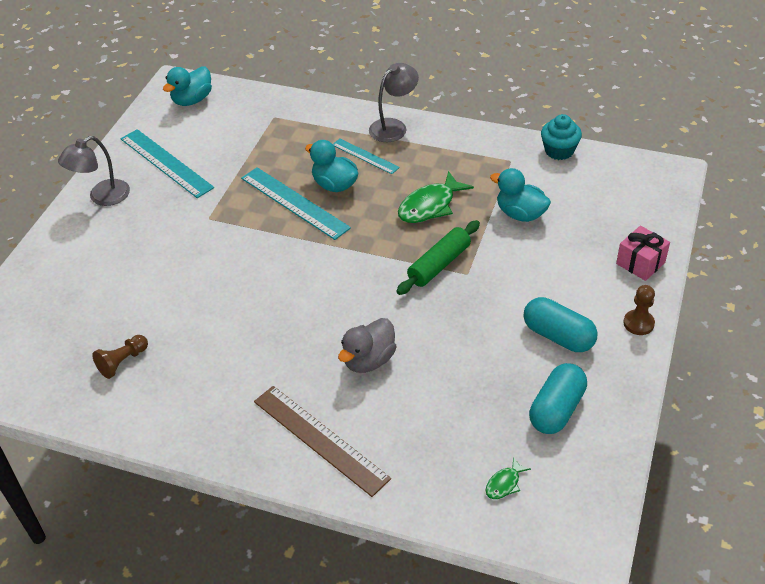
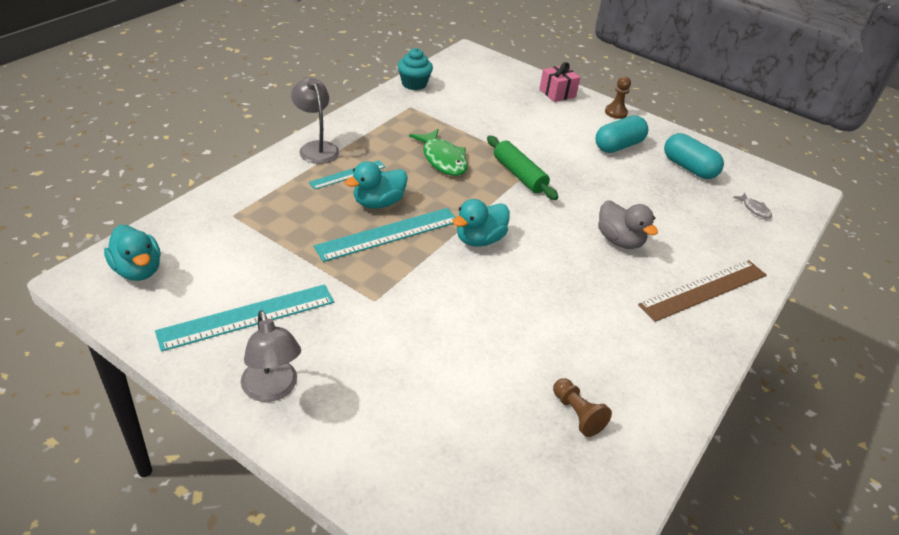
camera: 80 degrees left, 5 degrees down
green fish [486,457,531,499] -> grey fish [733,193,772,218]
turquoise duck [490,168,551,222] -> turquoise duck moved to [453,199,510,247]

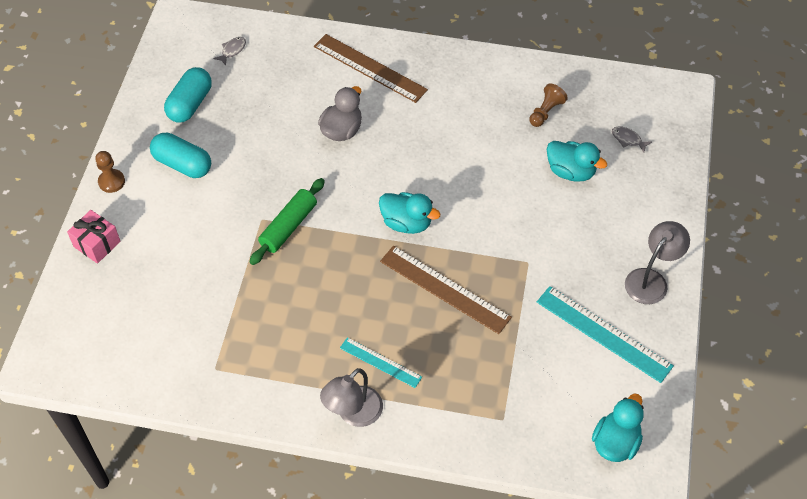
camera: 110 degrees left, 15 degrees up
turquoise ruler [314,208,456,262] -> brown ruler [380,246,512,334]
turquoise duck [345,161,408,209] -> turquoise duck moved to [547,141,607,182]
turquoise cupcake [398,48,433,90] -> none
green fish [409,129,468,176] -> none
none -> grey fish [612,126,652,153]

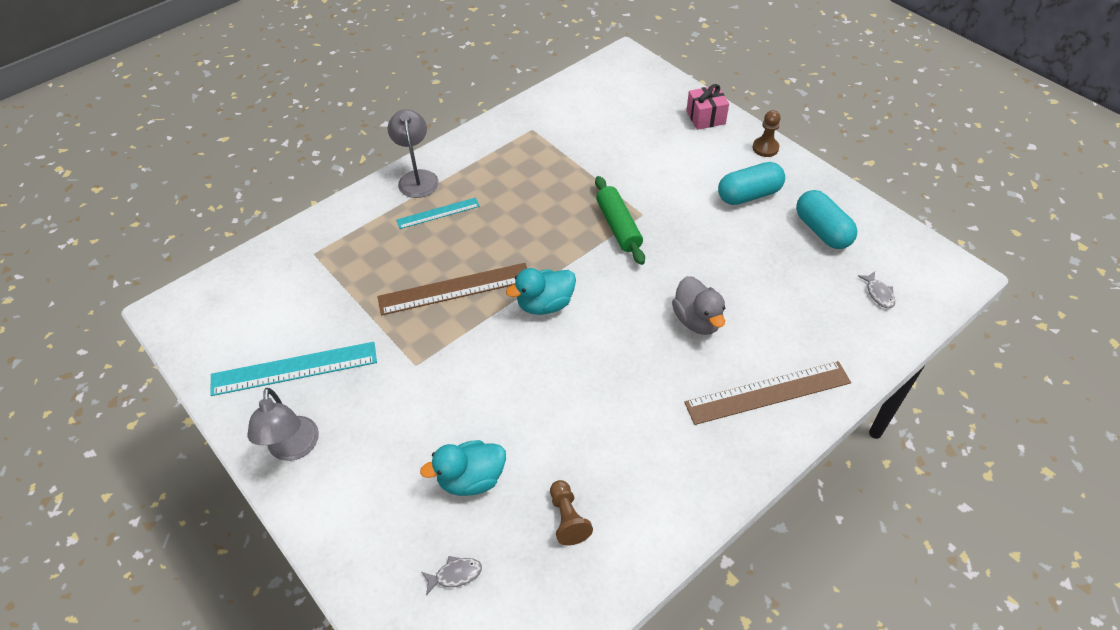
camera: 130 degrees right, 5 degrees down
turquoise duck [592,393,644,462] -> none

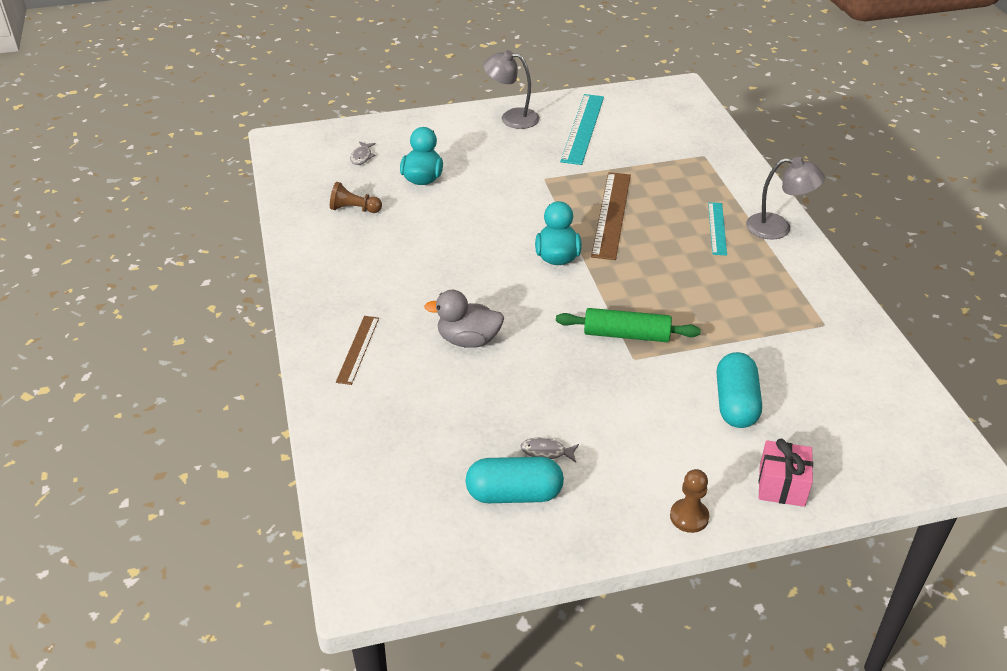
camera: 115 degrees right, 10 degrees down
brown ruler [684,361,851,425] -> brown ruler [336,316,379,385], size x0.59
turquoise capsule [718,162,785,205] -> turquoise capsule moved to [717,352,762,428]
grey fish [858,271,895,308] -> grey fish moved to [520,438,579,462]

